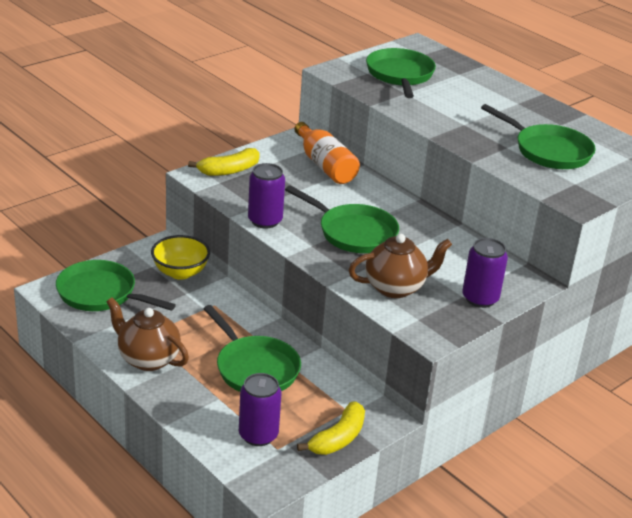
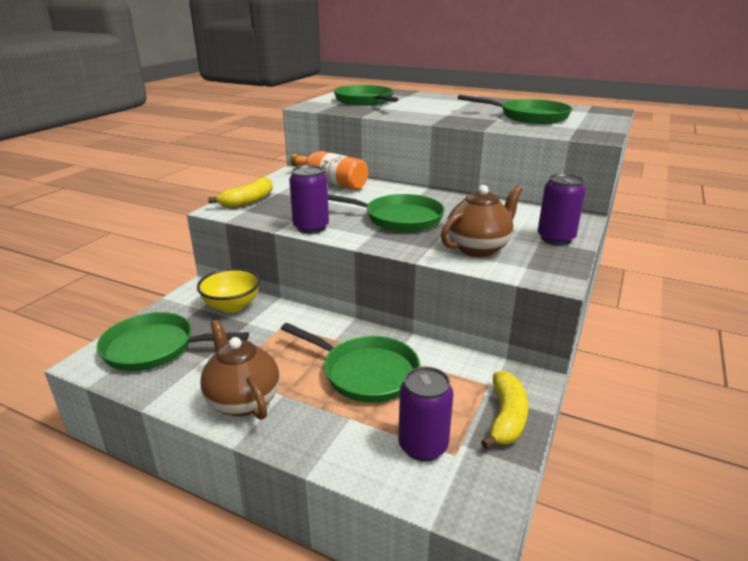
camera: 20 degrees left, 5 degrees down
brown teapot [106,297,189,371] -> brown teapot turned 45 degrees clockwise [200,320,280,420]

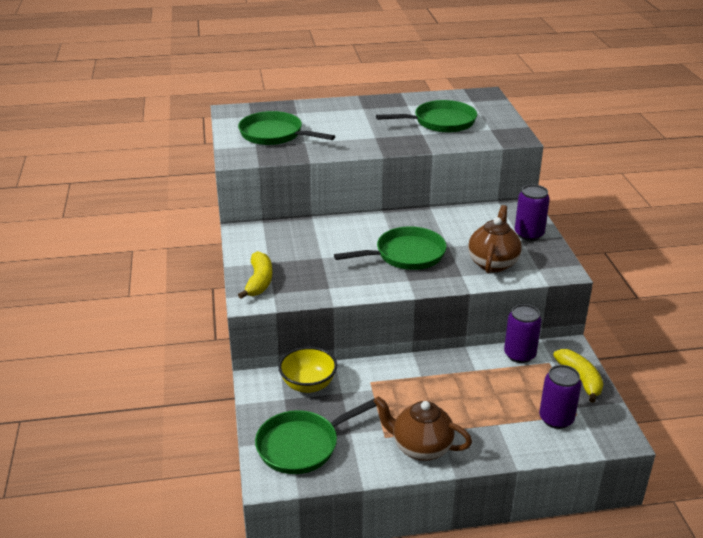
camera: 35 degrees left, 5 degrees up
green pan [281,323,420,403] -> none
purple can [289,165,329,234] -> purple can moved to [504,304,542,363]
orange bottle [290,151,368,190] -> none

